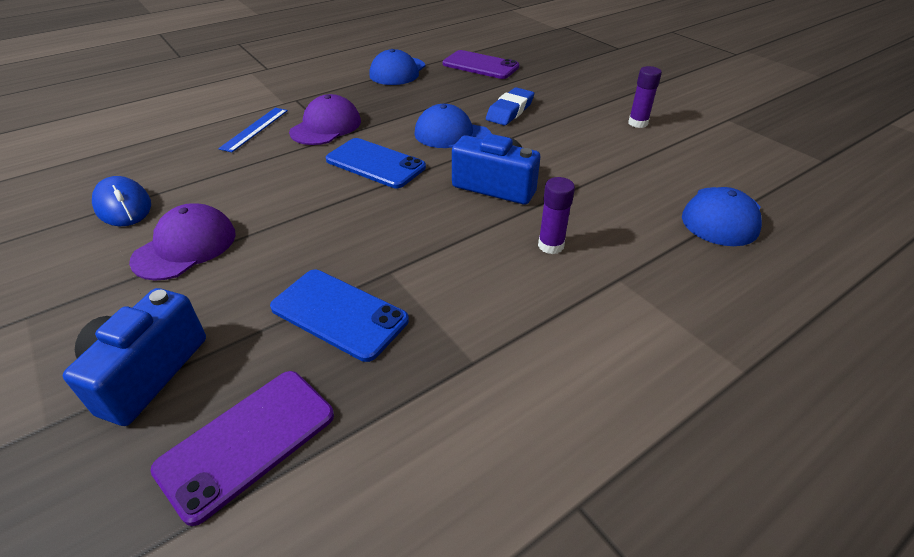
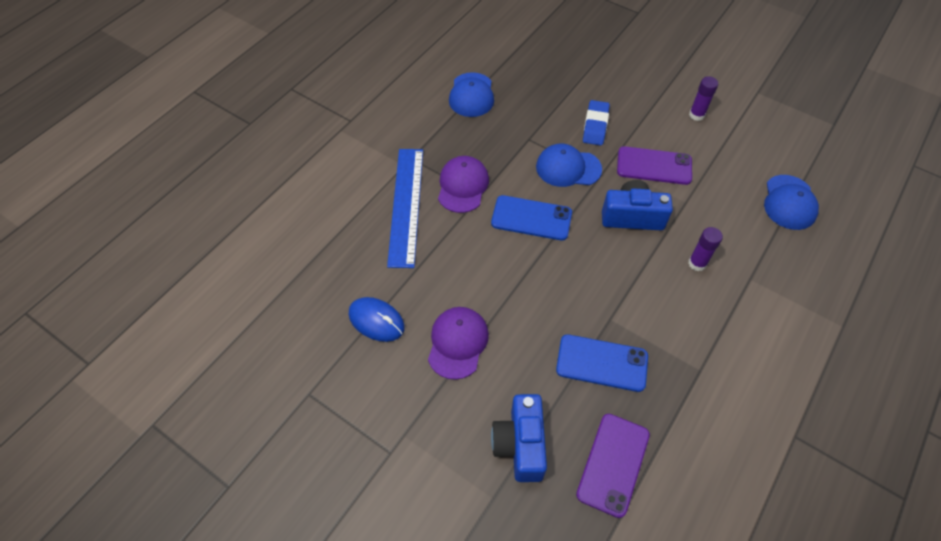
camera: 20 degrees left, 15 degrees up
blue ruler [218,108,288,152] -> blue ruler [387,149,423,268], size x1.84
purple phone [443,50,520,79] -> purple phone moved to [617,146,692,185]

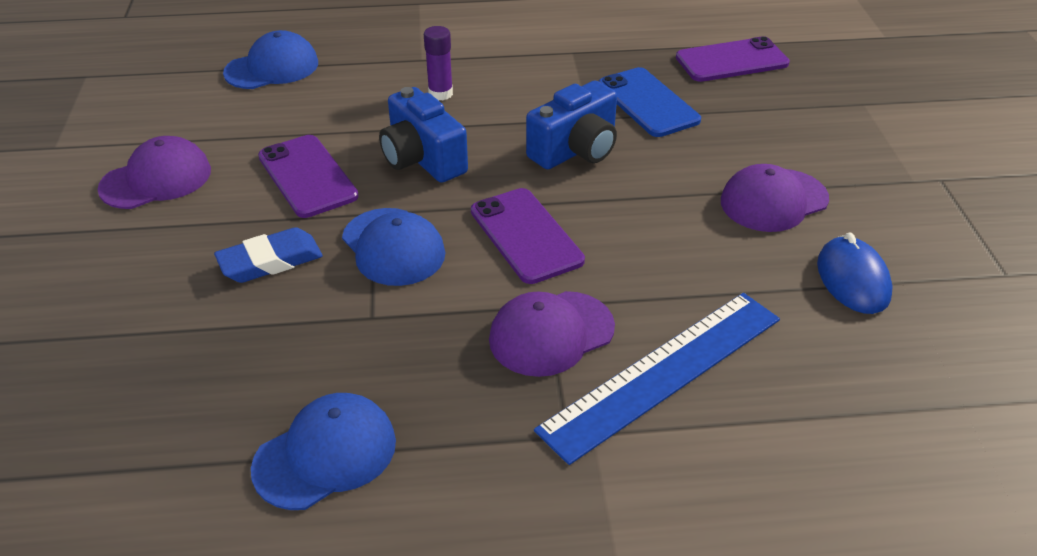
camera: 130 degrees left, 15 degrees down
blue phone [491,195,572,241] -> purple phone [471,188,585,284]
blue camera [491,394,547,482] -> blue camera moved to [526,81,617,169]
purple glue stick [689,76,718,121] -> purple cap [97,136,211,209]

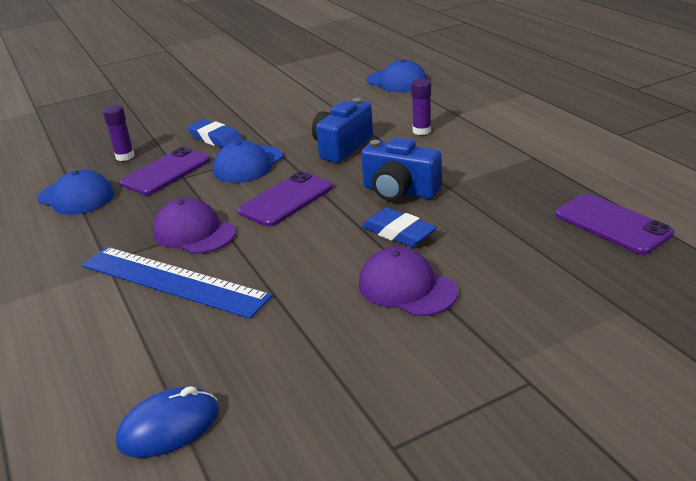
camera: 70 degrees right, 10 degrees down
purple cap [97,136,211,209] -> none
purple phone [258,135,359,218] -> purple phone moved to [120,147,210,195]
blue phone [599,67,701,137] -> none
blue mouse [817,233,893,314] -> blue mouse moved to [116,386,219,458]
none -> purple glue stick [103,105,135,161]
none -> blue eraser [362,208,437,247]

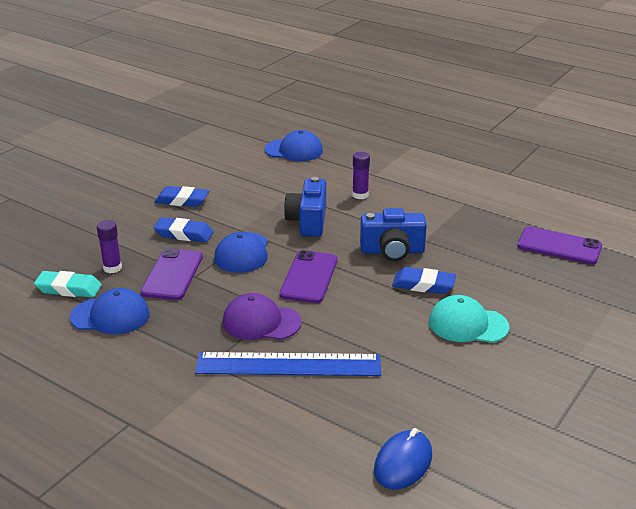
camera: 30 degrees left, 0 degrees up
purple cap [359,247,458,316] -> turquoise cap [429,295,509,343]
none -> turquoise eraser [34,271,102,298]
none -> blue eraser [155,186,209,207]

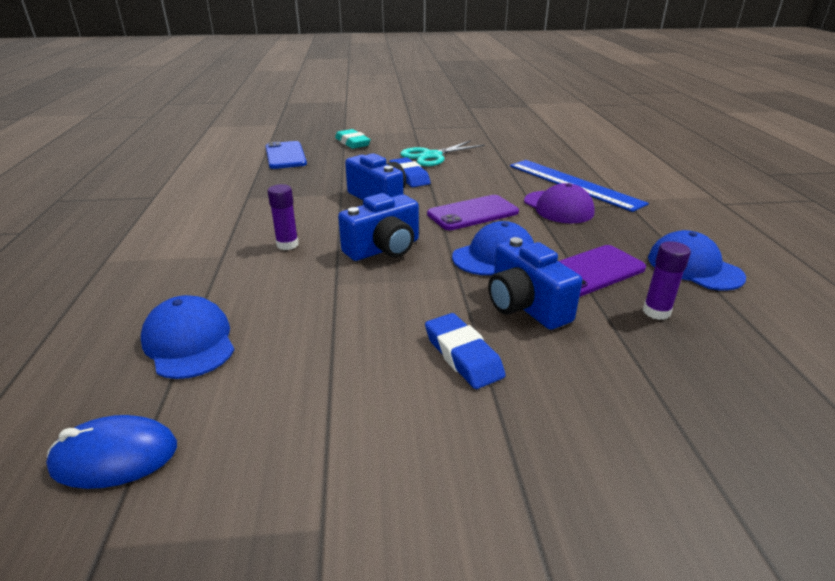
camera: 130 degrees left, 0 degrees up
turquoise eraser [34,271,102,298] -> turquoise eraser moved to [335,129,371,149]
blue eraser [154,217,213,242] -> blue camera [488,237,582,330]
blue mouse [374,428,432,489] -> blue mouse moved to [46,415,177,489]
turquoise cap [429,295,509,343] -> turquoise scissors [400,140,485,166]
purple phone [517,226,602,264] -> blue phone [266,141,307,169]

